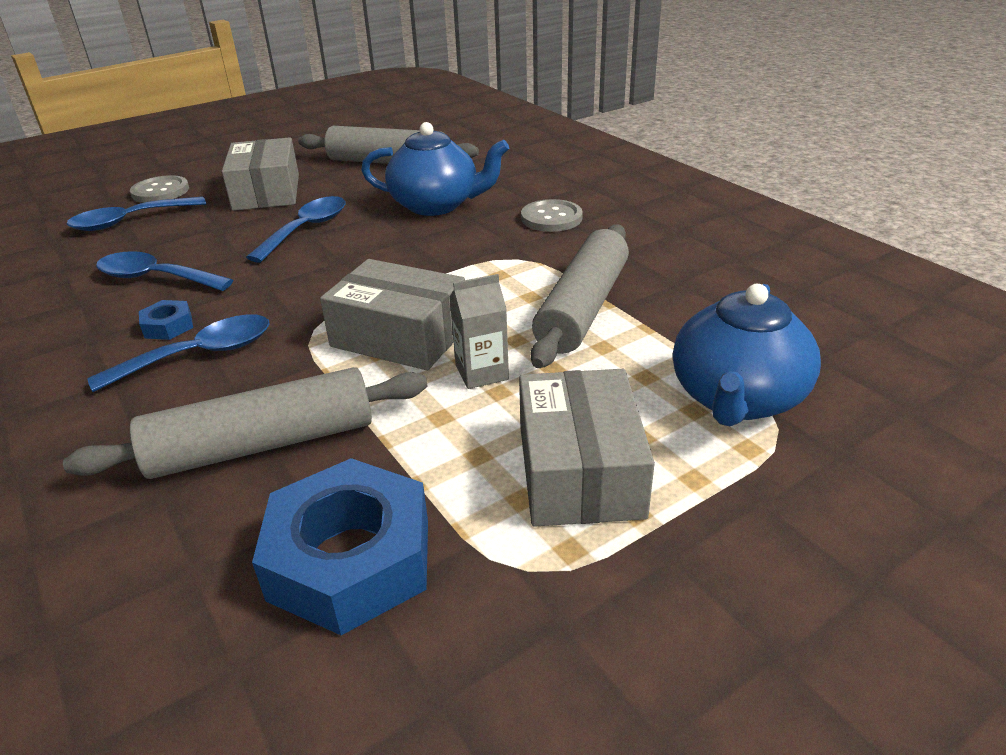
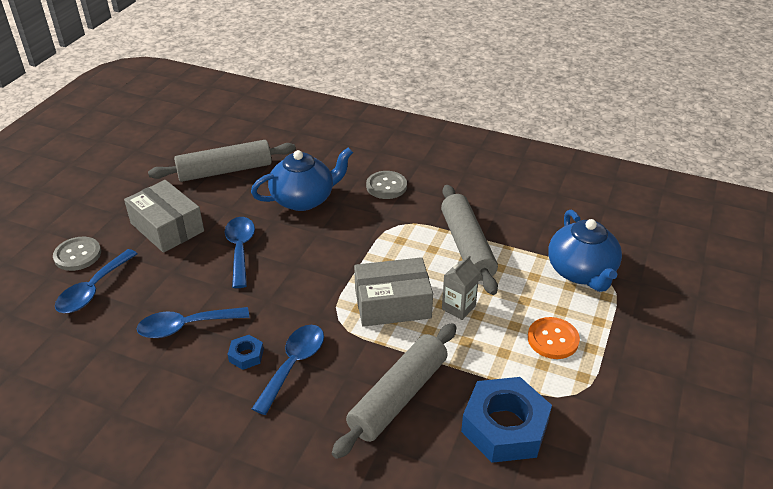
camera: 35 degrees left, 5 degrees up
grey box [519,369,655,527] -> orange button [528,317,580,359]

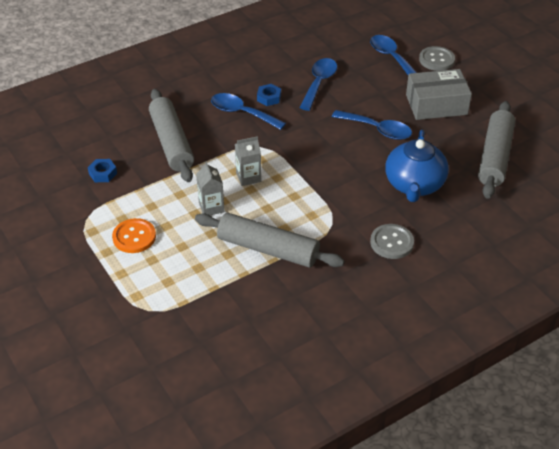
camera: 125 degrees right, 5 degrees up
blue spoon [252,325,324,415] -> blue spoon turned 150 degrees clockwise [211,93,286,130]
grey box [354,257,433,327] -> grey carton [235,136,261,186]
blue nut [461,377,552,463] -> blue nut [88,159,117,182], size x0.44
blue teapot [548,210,622,292] -> none

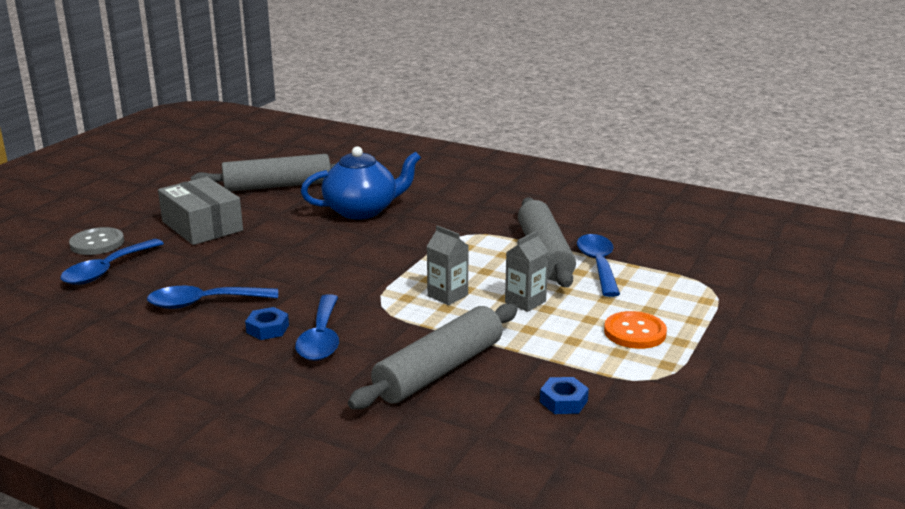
camera: 120 degrees left, 20 degrees down
blue spoon [332,110,412,140] -> blue spoon moved to [577,234,620,297]
grey button [370,224,414,259] -> none

